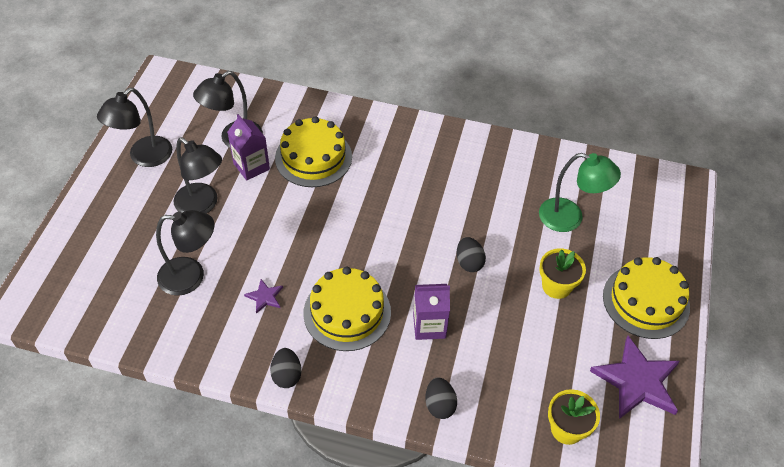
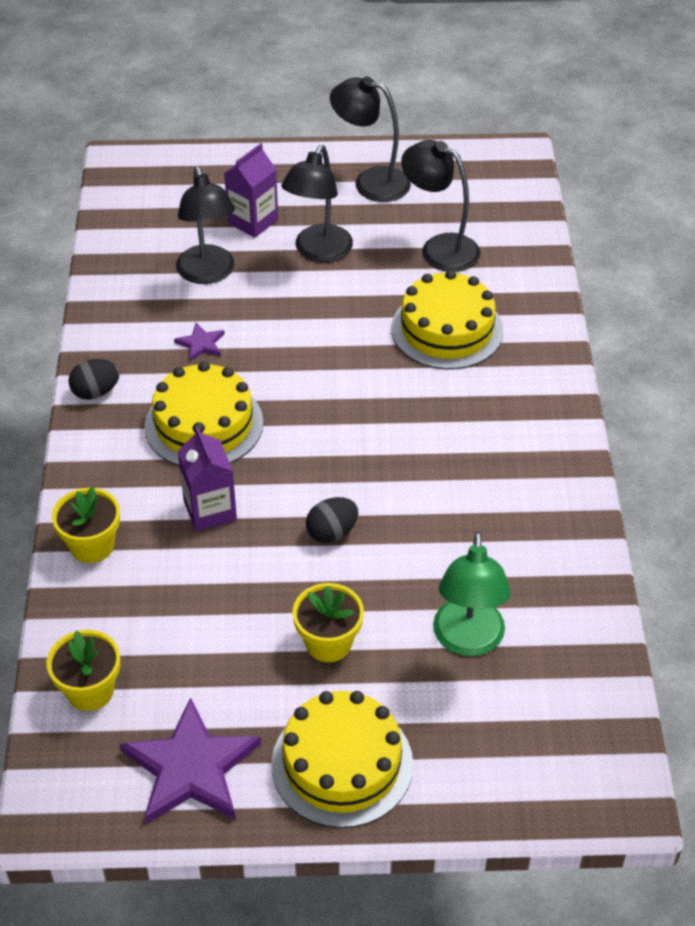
camera: 75 degrees right, 5 degrees down
purple carton [228,114,270,181] -> purple carton moved to [224,143,278,238]
black egg [425,377,457,419] -> yellow flower pot [52,487,120,563]

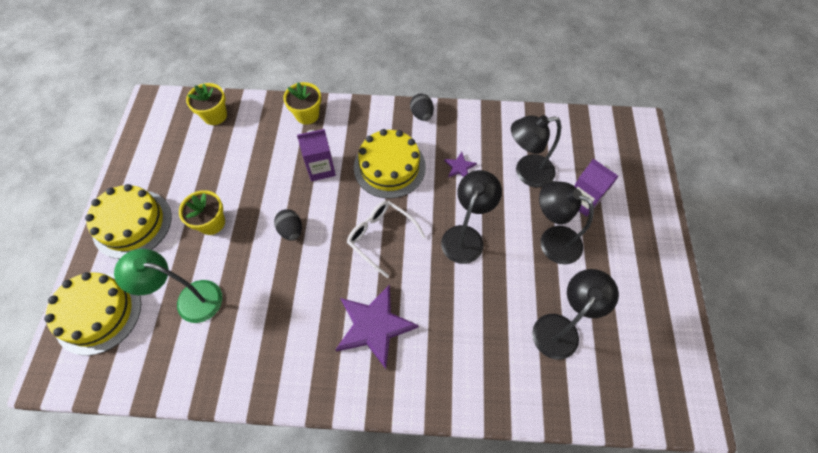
camera: 95 degrees right, 15 degrees up
purple star [120,697,261,824] -> purple star moved to [335,284,419,369]
black lamp [330,76,411,202] -> black lamp moved to [441,170,502,264]
yellow cake [391,270,503,369] -> yellow cake moved to [44,272,141,356]
none -> white glasses [347,200,426,278]

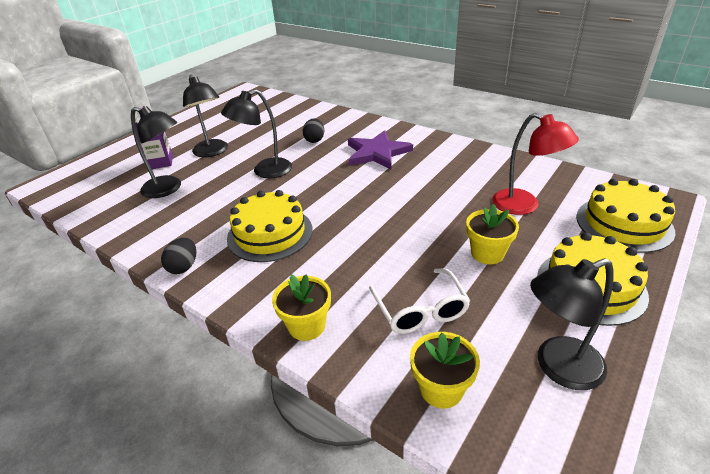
camera: 145 degrees left, 25 degrees down
green lamp [114,249,222,323] -> red lamp [492,113,579,215]
black egg [274,209,302,241] -> black egg moved to [303,119,324,143]
purple carton [297,129,336,181] -> none
white glasses [347,200,426,278] -> white glasses moved to [369,268,470,334]
purple star [444,152,477,178] -> none
black lamp [532,269,619,360] -> black lamp moved to [530,258,614,390]

